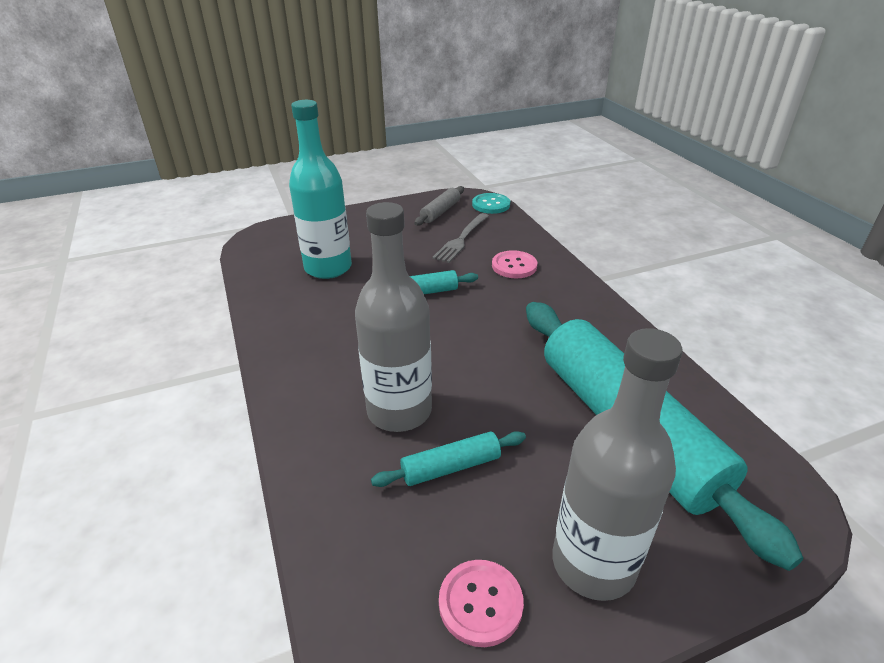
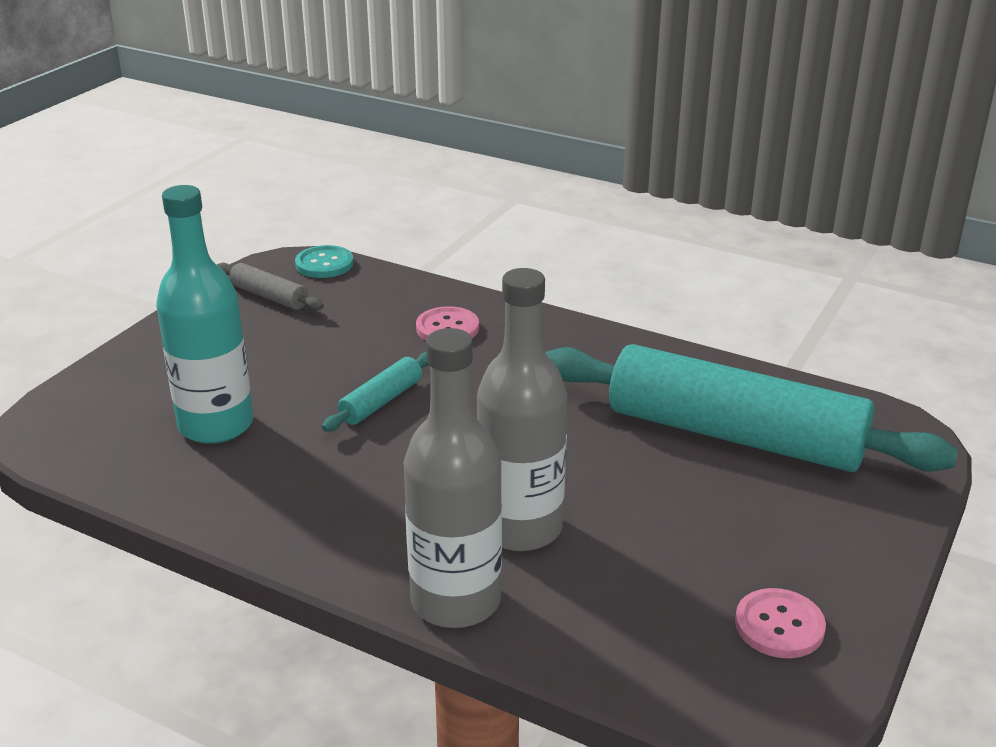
camera: 40 degrees left, 5 degrees down
turquoise rolling pin [371,431,526,487] -> none
grey rolling pin [414,186,464,226] -> grey rolling pin turned 45 degrees counterclockwise [217,263,324,311]
grey fork [432,213,489,263] -> none
grey bottle [552,328,683,601] -> grey bottle moved to [404,328,502,628]

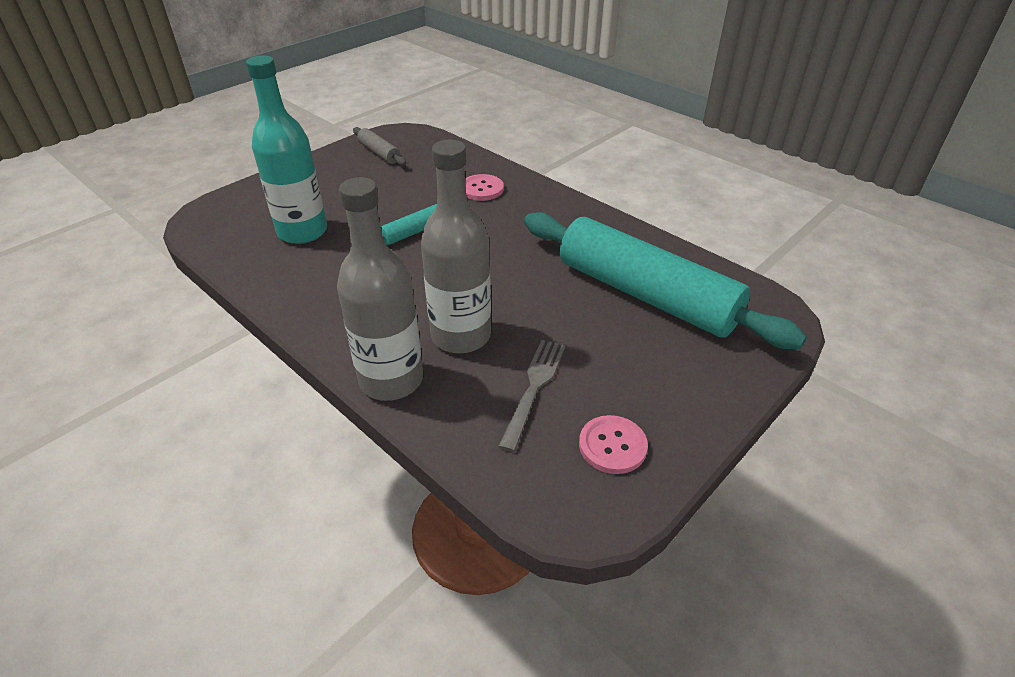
camera: 15 degrees right, 10 degrees up
turquoise button [295,245,353,278] -> none
none -> grey fork [498,340,566,452]

